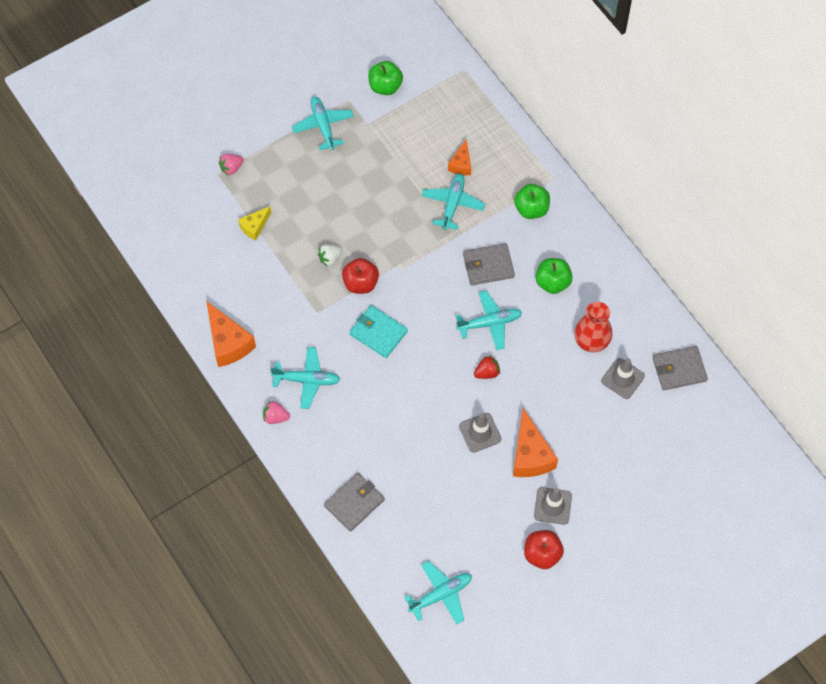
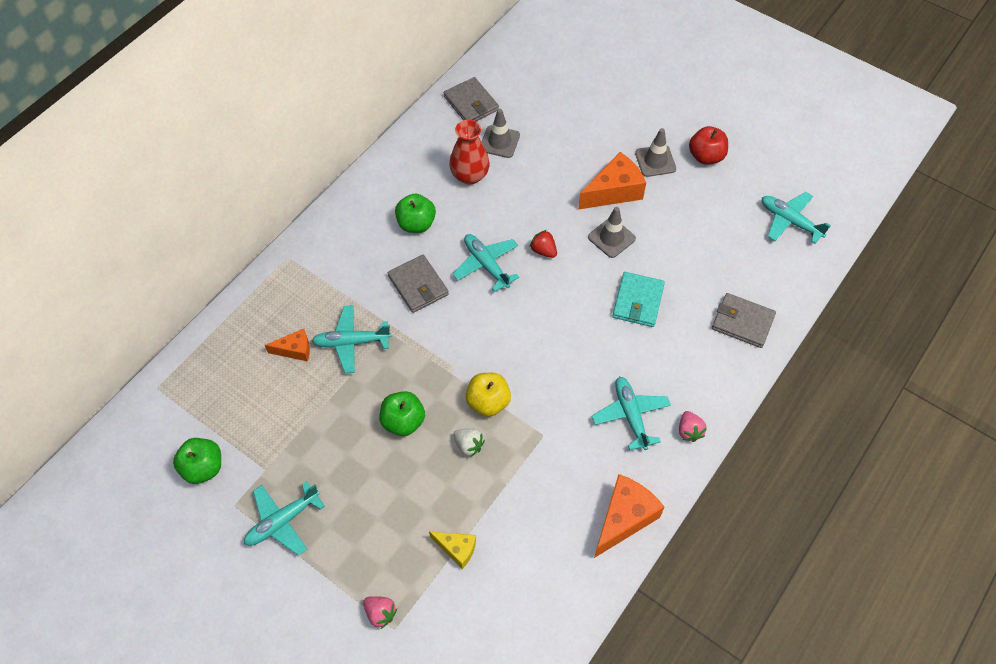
camera: 110 degrees left, 5 degrees down
red apple [342,258,379,294] -> yellow apple [466,373,511,417]
turquoise wallet [350,305,408,358] -> turquoise wallet moved to [613,272,665,327]
green apple [514,184,550,219] -> green apple moved to [380,391,425,436]

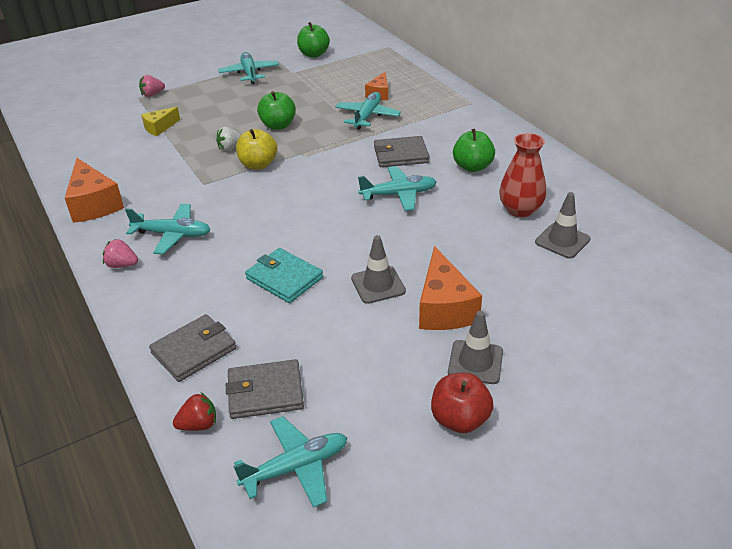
camera: 115 degrees right, 20 degrees down
grey wallet [444,77,499,121] -> grey wallet moved to [226,359,304,419]
red strawberry [530,230,557,258] -> red strawberry moved to [173,393,216,431]

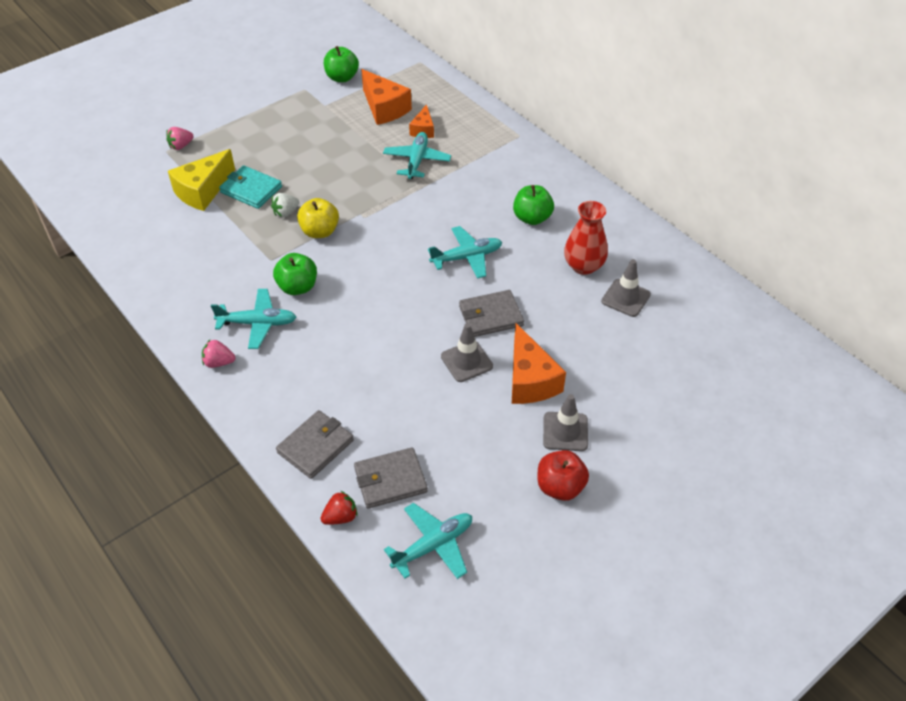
camera: 10 degrees left, 10 degrees up
orange cheese [65,158,124,223] -> orange cheese moved to [361,69,412,125]
yellow cheese [141,107,180,136] -> yellow cheese [168,149,235,211], size x1.74
turquoise plane [218,52,279,84] -> none
turquoise wallet [245,248,323,303] -> turquoise wallet moved to [219,165,282,209]
green apple [257,91,296,130] -> green apple moved to [273,253,317,295]
grey wallet [374,136,430,167] -> grey wallet moved to [459,290,524,337]

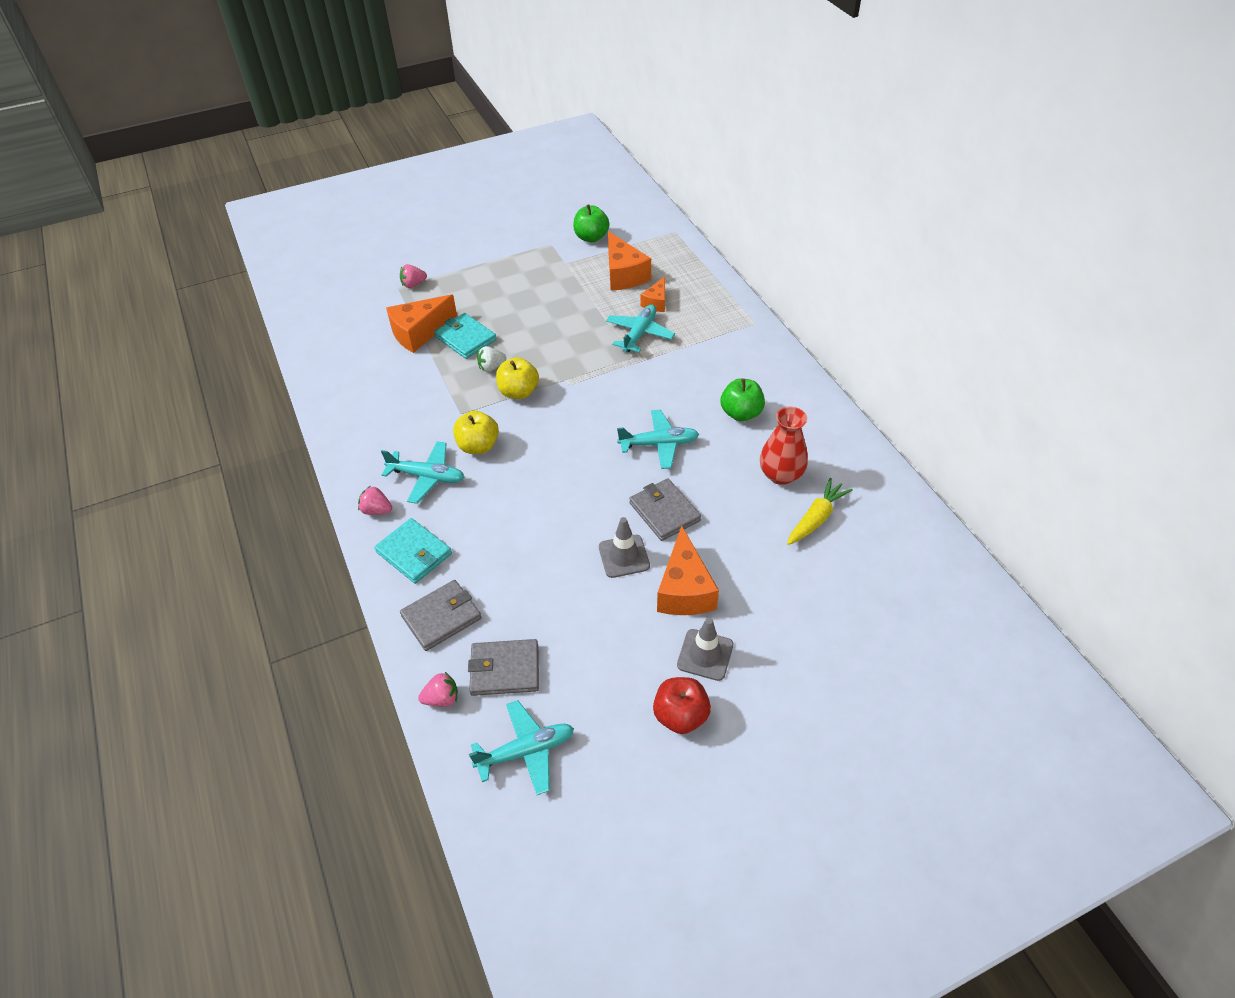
camera: 15 degrees right, 0 degrees up
yellow cheese [168,149,235,211] -> orange cheese [386,294,457,353]
green apple [273,253,317,295] -> yellow apple [453,410,499,454]
red strawberry [320,491,358,525] -> pink strawberry [418,672,458,707]
grey wallet [459,290,524,337] -> grey wallet turned 60 degrees clockwise [629,478,701,541]
grey traffic cone [601,259,651,317] -> yellow carrot [787,478,853,545]
none -> turquoise wallet [374,518,452,584]

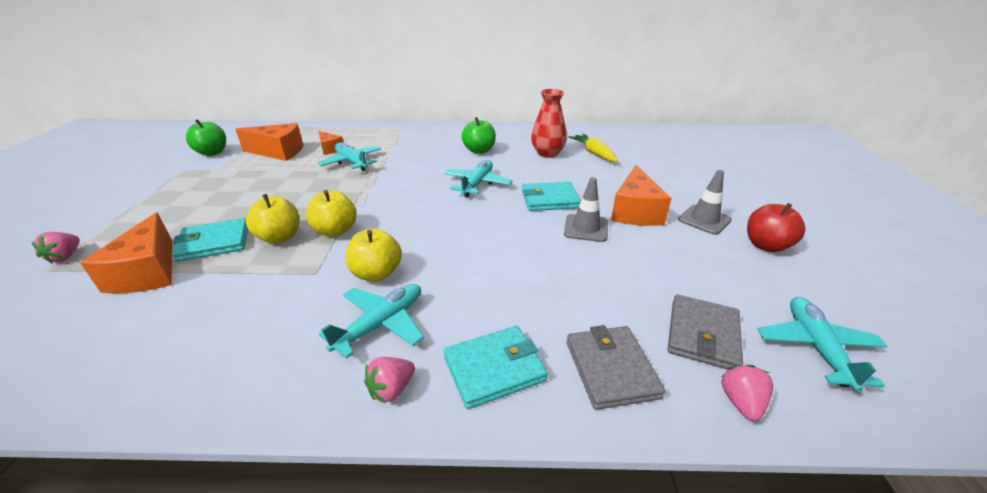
camera: 65 degrees left, 15 degrees down
white strawberry [477,346,507,372] -> yellow apple [246,194,300,244]
grey wallet [629,478,701,541] -> turquoise wallet [522,182,581,211]
orange cheese [657,526,719,615] -> orange cheese turned 75 degrees clockwise [611,165,672,226]

